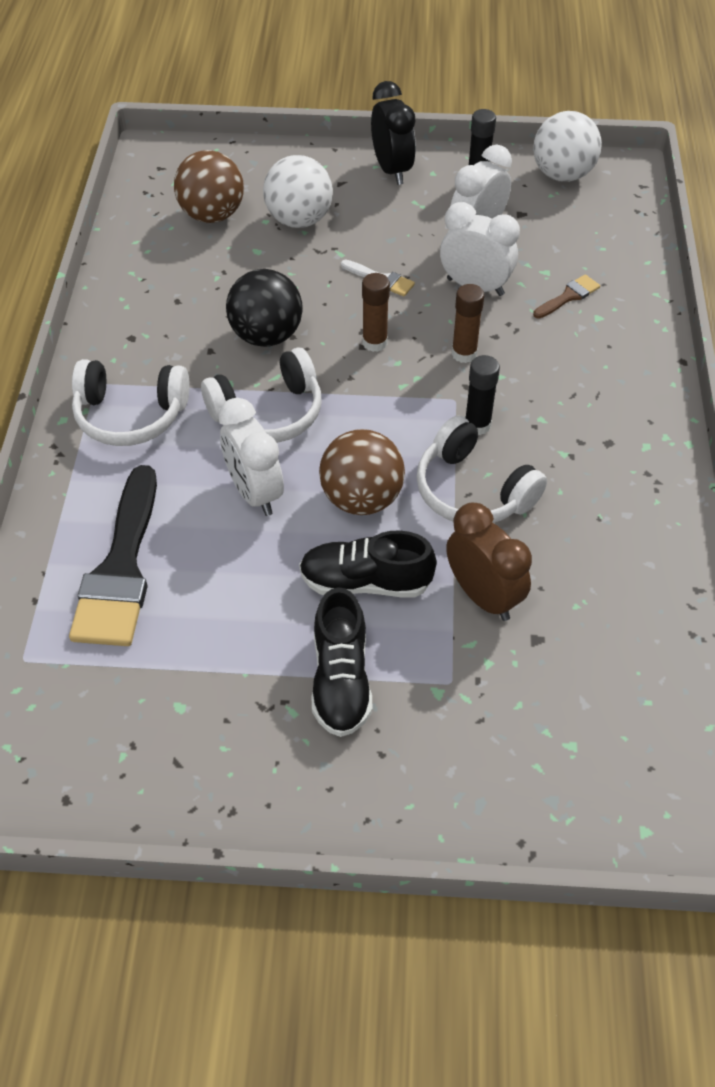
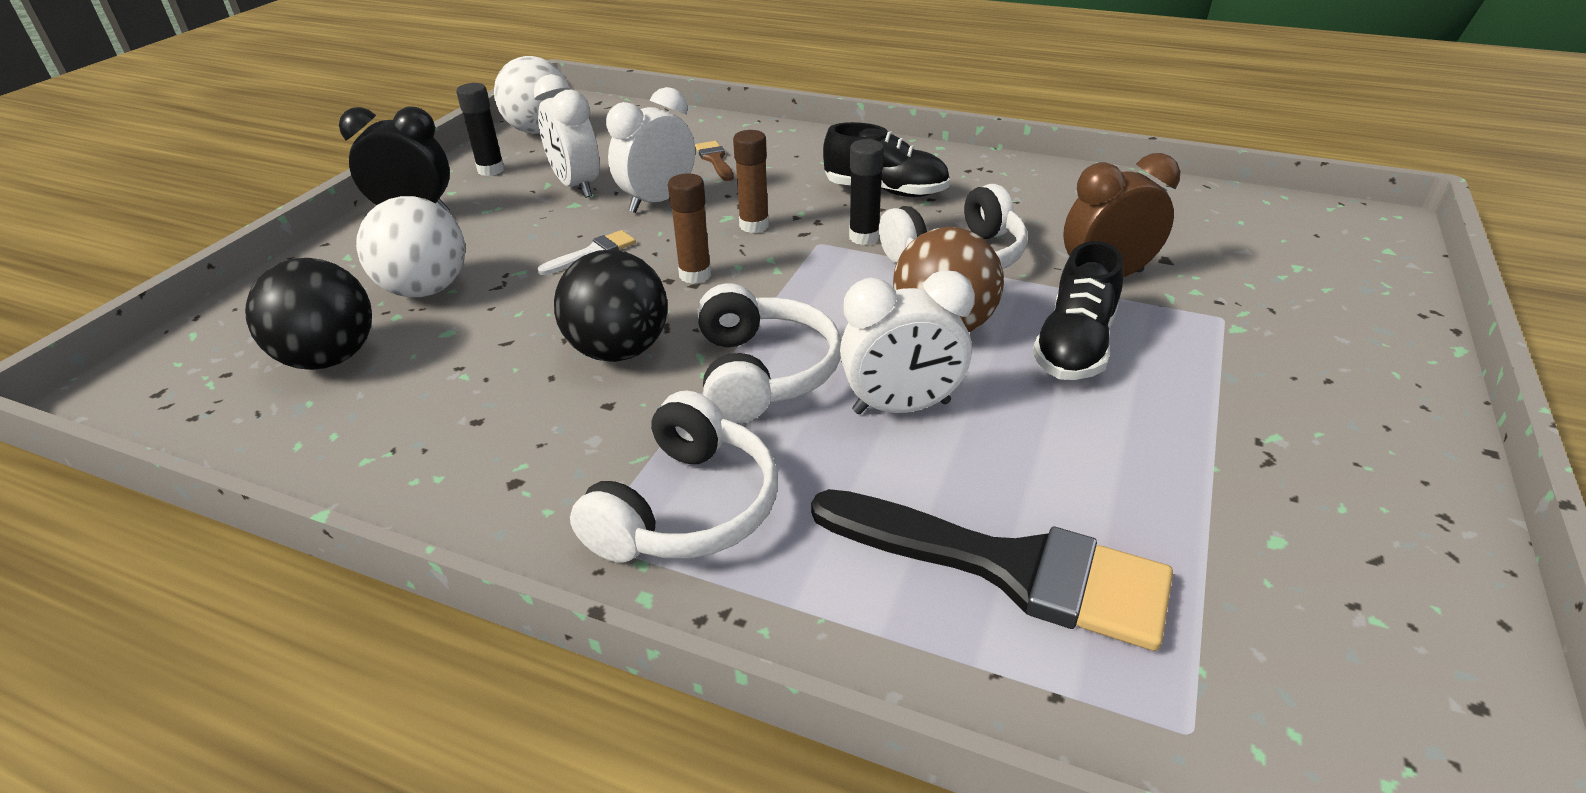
camera: 70 degrees left, 15 degrees down
brown ball [174,150,244,223] -> black ball [245,258,372,370]
black shoe [312,587,372,737] -> black shoe moved to [823,122,950,197]

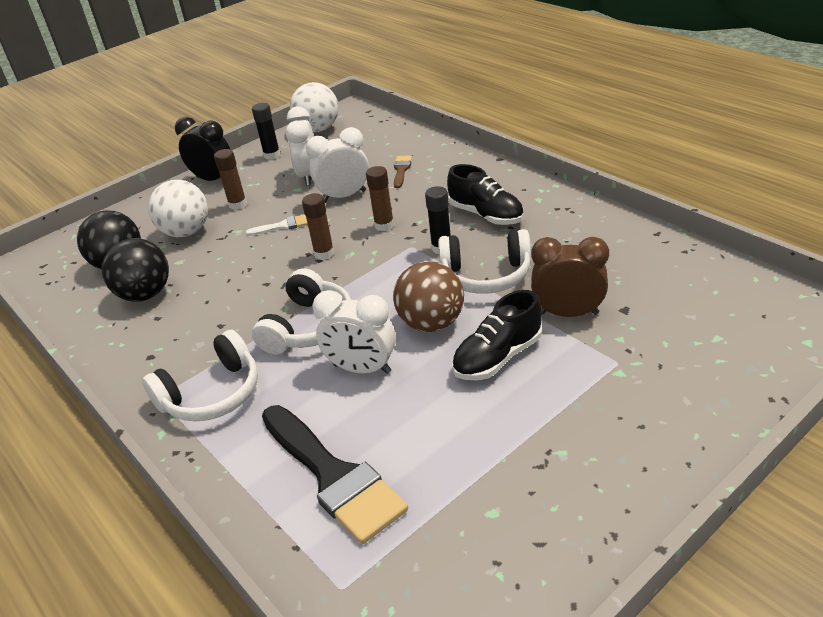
camera: 30 degrees right, 0 degrees up
black ball [554,250,668,362] -> black ball moved to [102,238,169,302]
none -> brown glue stick [214,149,247,210]

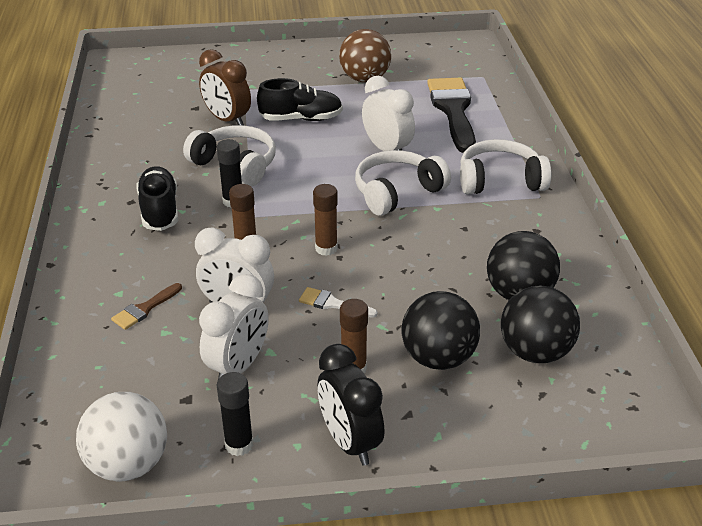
camera: 150 degrees left, 0 degrees up
white ball [148,180,208,237] -> black ball [401,291,480,370]
brown ball [393,261,464,332] -> brown ball moved to [339,29,391,82]

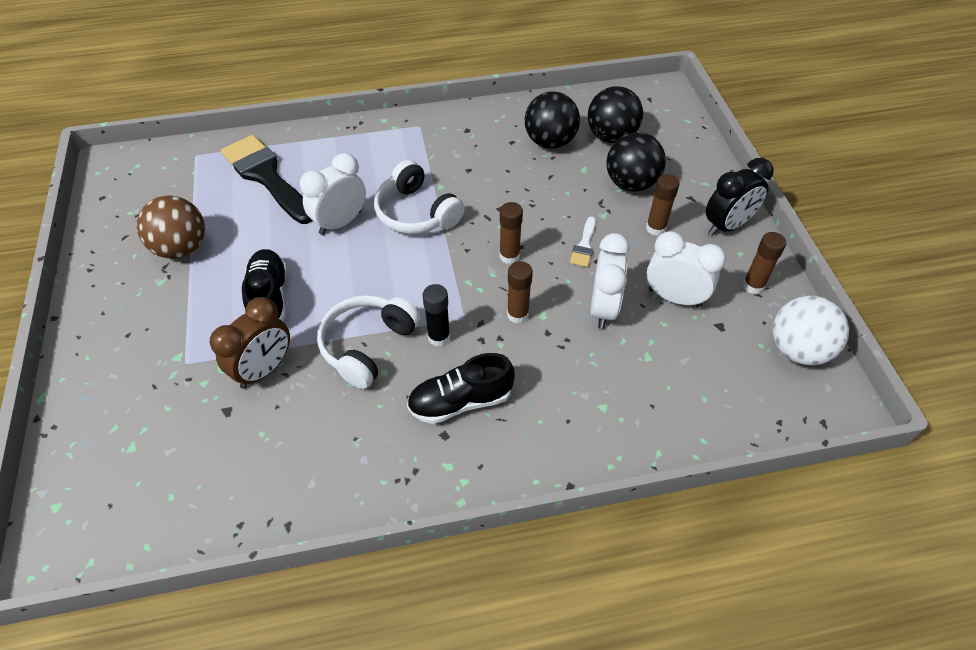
camera: 95 degrees left, 15 degrees up
brown brush [111,283,182,330] -> none
black glue stick [217,372,253,456] -> brown glue stick [743,232,786,294]
black brush [427,78,476,153] -> black brush turned 60 degrees clockwise [221,135,313,224]
white headphones [460,139,551,194] -> none

